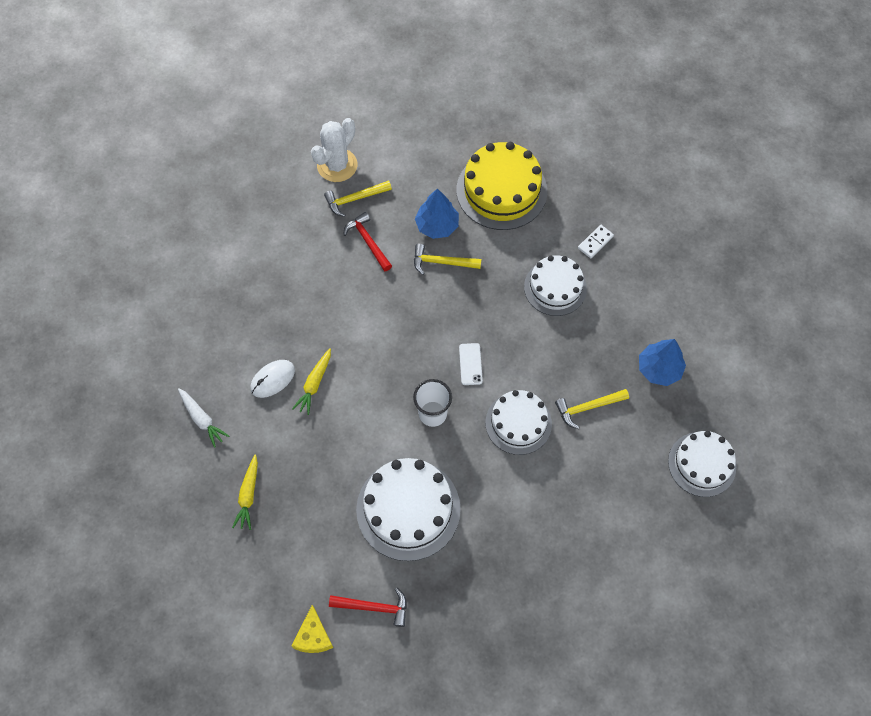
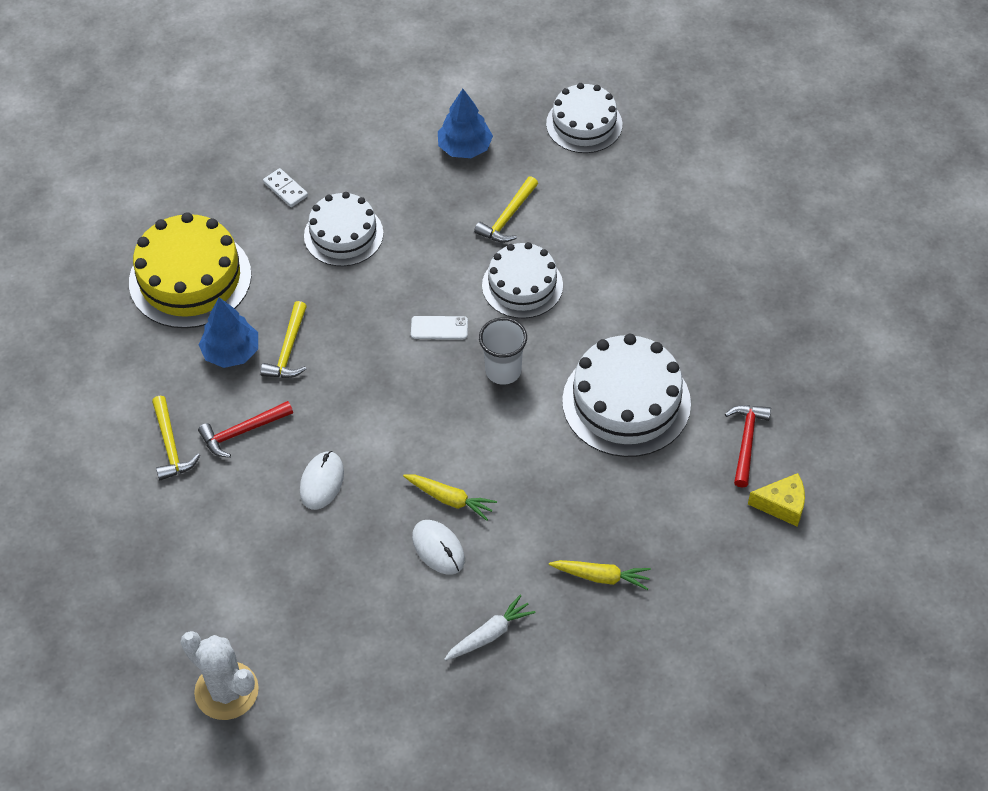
camera: 85 degrees left, 10 degrees down
white cactus [311,118,357,182] -> white cactus moved to [181,631,259,720]
yellow hammer [555,389,629,429] -> yellow hammer turned 45 degrees clockwise [474,176,538,243]
none -> white mouse [300,451,344,510]

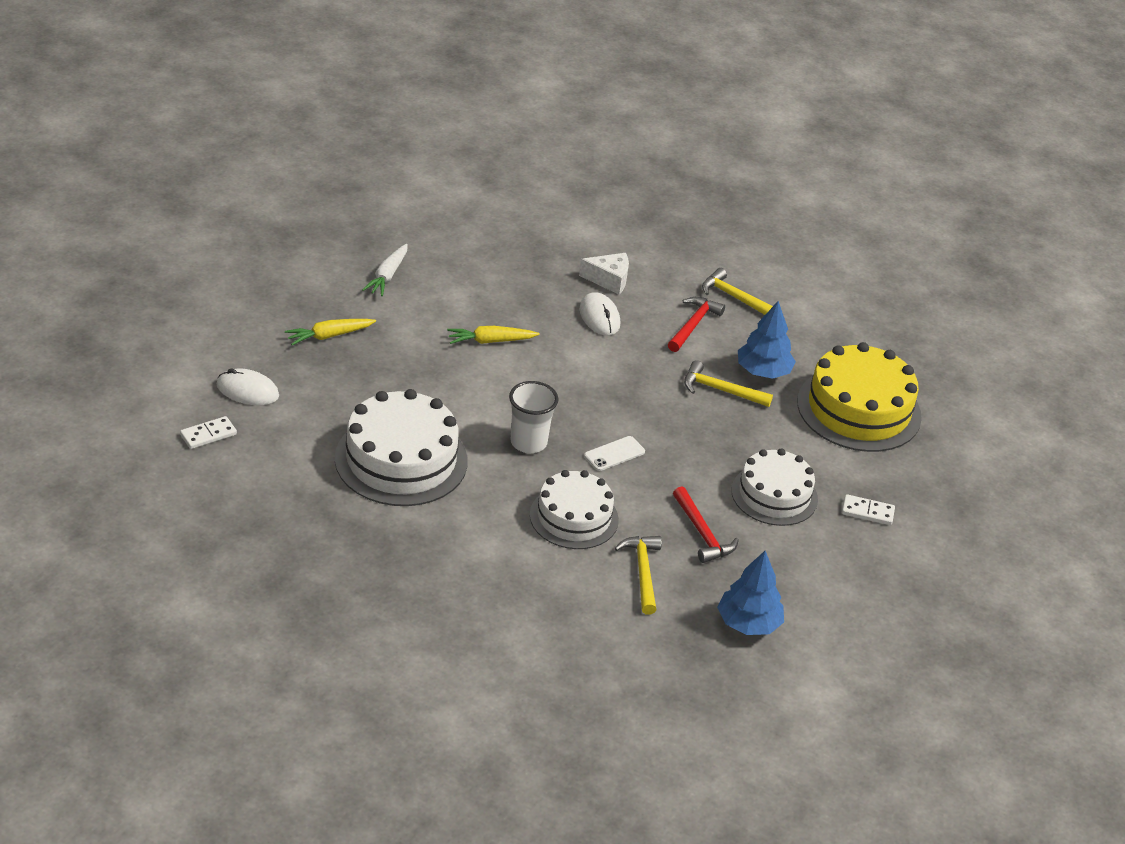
camera: 140 degrees right, 15 degrees down
white cactus [181,631,259,720] -> none
yellow hammer [261,301,307,378] -> yellow hammer turned 45 degrees counterclockwise [684,360,773,407]
white mouse [412,520,465,575] -> white mouse moved to [217,368,279,405]
white cake [546,83,622,153] -> none
red hammer [725,405,771,488] -> red hammer moved to [673,486,739,563]
yellow cheese [748,473,805,527] -> white domino [180,416,237,449]
none -> white cheese [579,253,629,295]

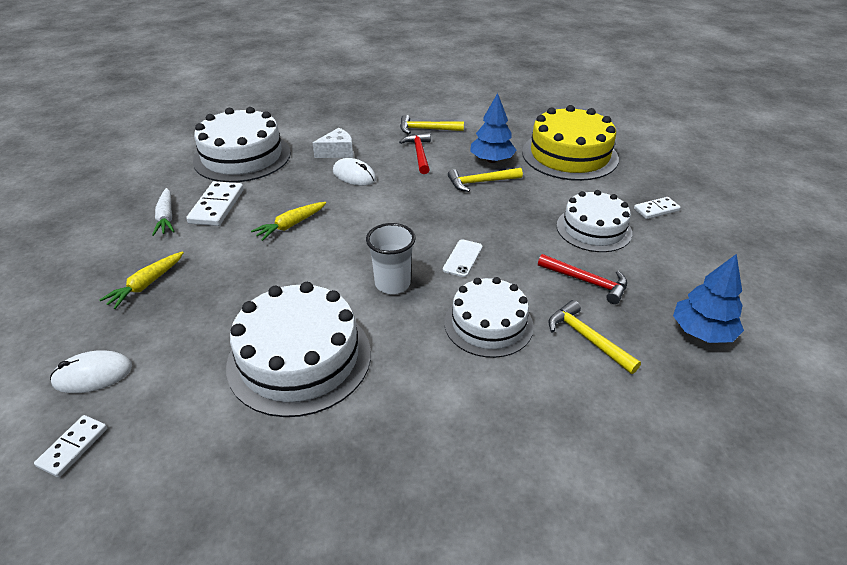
camera: 30 degrees left, 0 degrees up
none -> white domino [186,181,244,226]
none -> white cake [193,107,291,182]

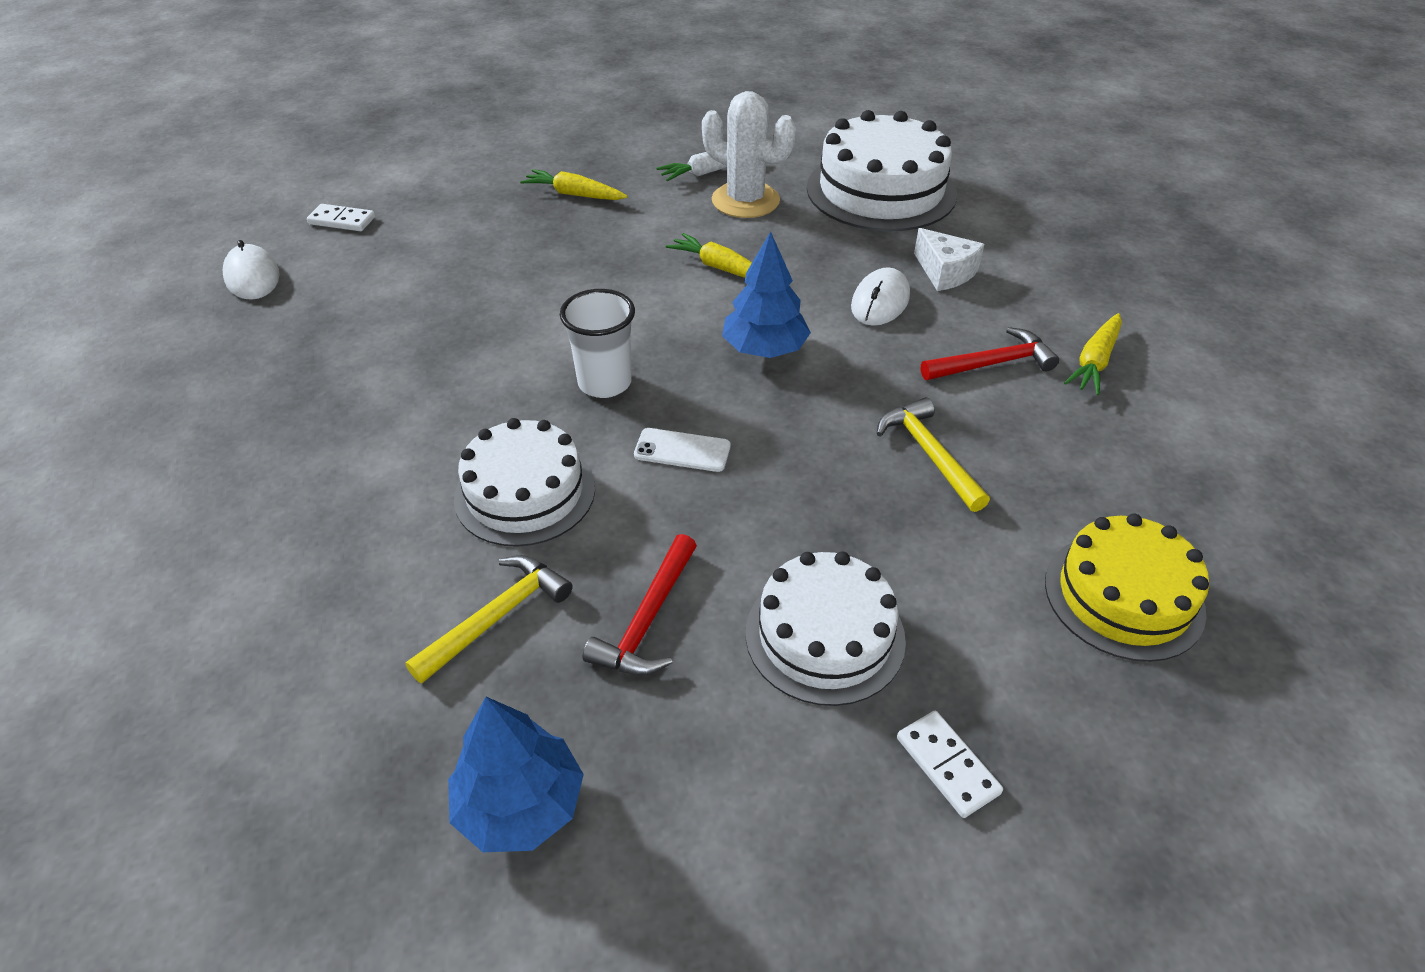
camera: 80 degrees right, 5 degrees up
white mouse [50,350,132,393] -> white mouse moved to [223,240,280,300]
white domino [186,181,244,226] -> white cactus [702,91,796,218]
white cake [226,282,371,417] -> none
yellow hammer [400,115,464,134] -> yellow carrot [1064,313,1122,395]
blue tree [470,93,517,163] -> blue tree moved to [722,232,811,358]
yellow cake [522,105,619,181] -> yellow cake [1045,514,1209,662], size x0.66

